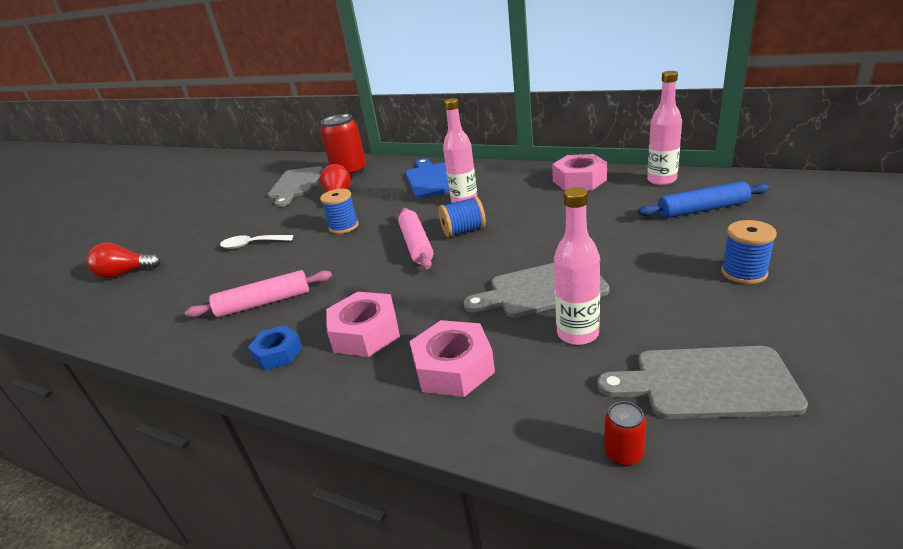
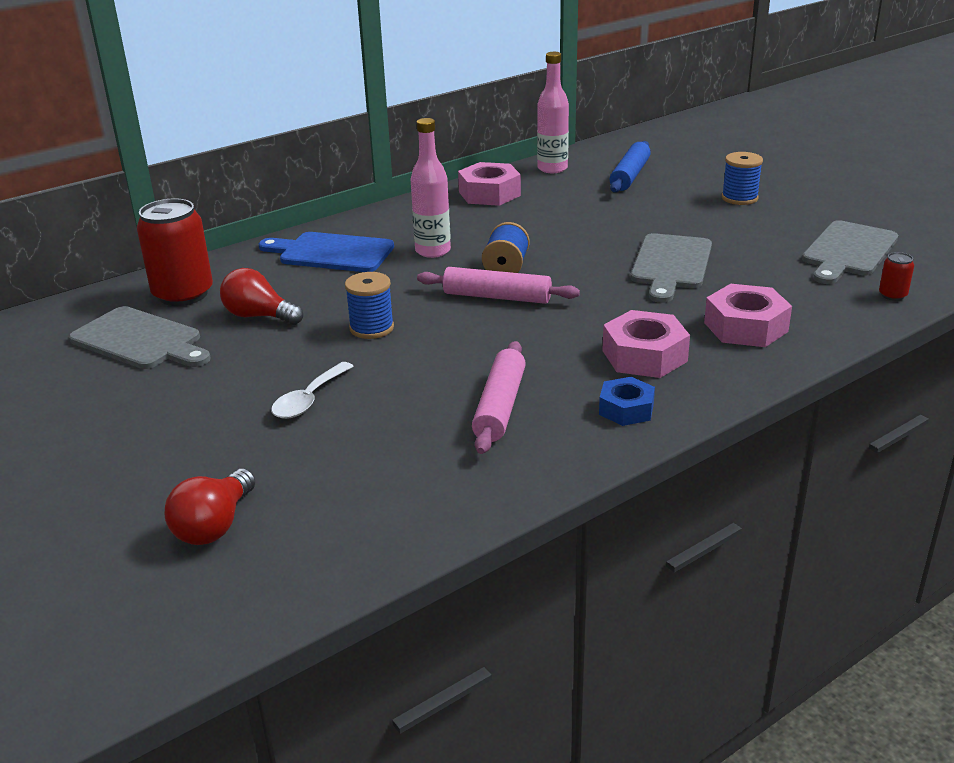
camera: 65 degrees left, 0 degrees up
pink bottle [554,187,600,345] -> none

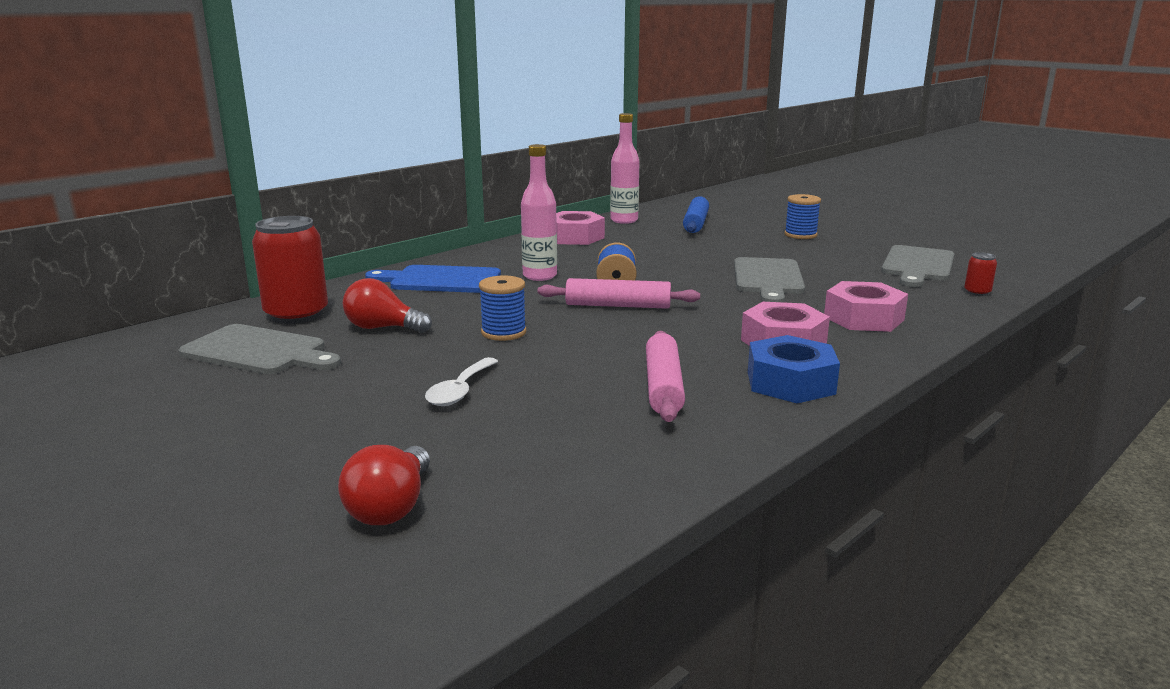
camera: 10 degrees left, 10 degrees down
blue nut [599,377,655,426] -> blue nut [748,335,840,403], size x1.57

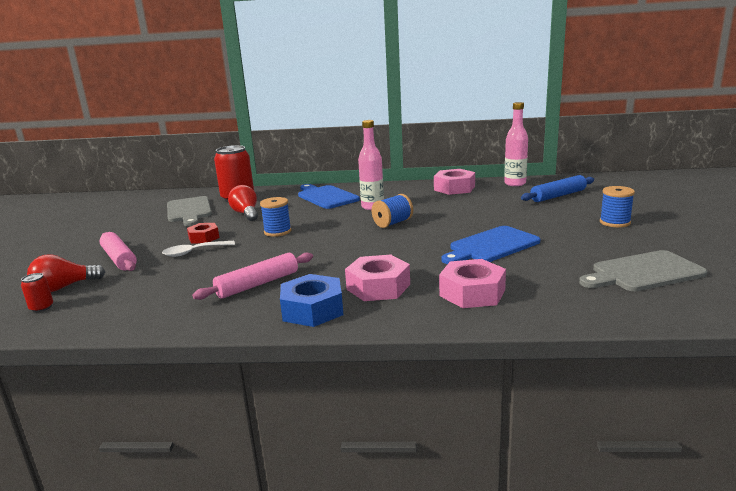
camera: 50 degrees right, 0 degrees up
pink rolling pin [538,278,700,309] -> pink rolling pin moved to [100,232,137,271]
grey cutting board [734,257,805,302] -> blue cutting board [441,226,540,264]
red can [964,252,997,296] -> red can moved to [21,273,53,312]
none -> red nut [187,223,219,244]

